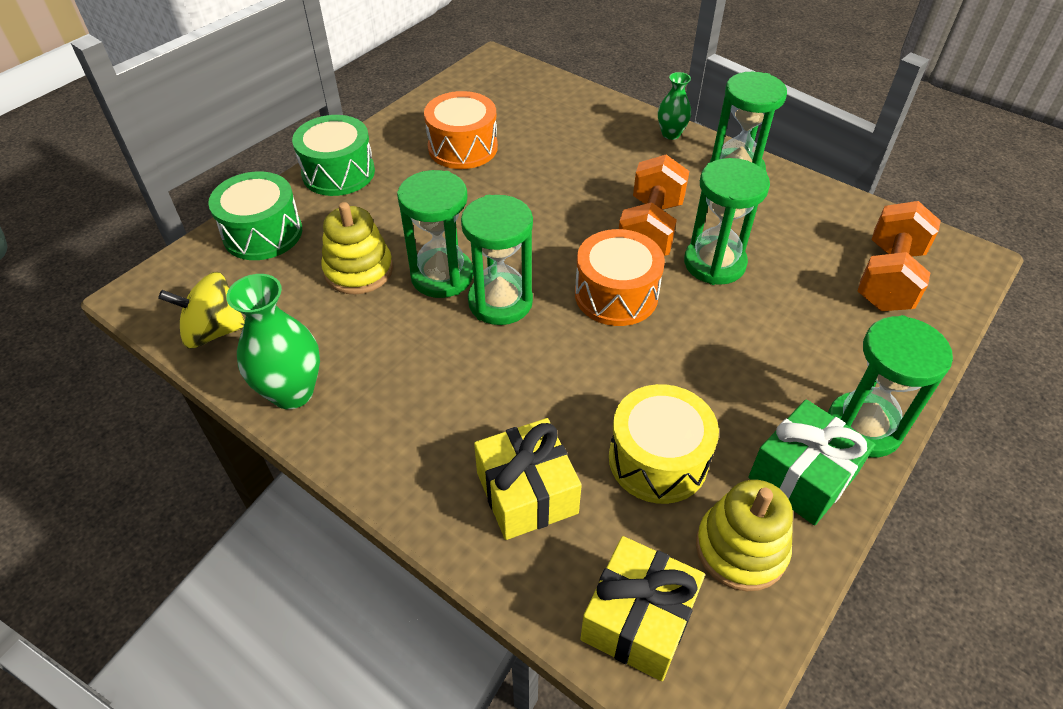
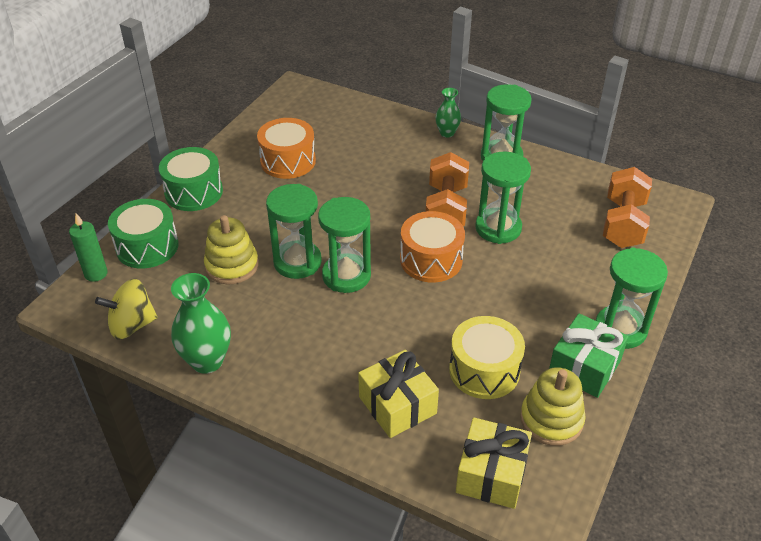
camera: 10 degrees left, 5 degrees down
none -> green candle [69,213,108,282]

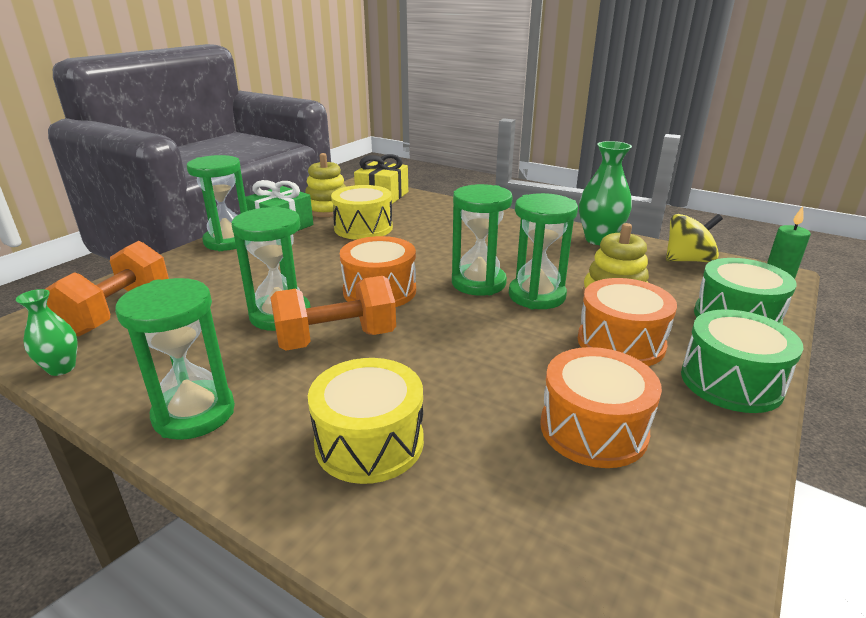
camera: 175 degrees left, 15 degrees down
yellow gift [358,350,439,438] -> none
orange dumbbell [426,152,469,226] -> orange dumbbell turned 60 degrees clockwise [271,276,396,351]
green vase [435,88,461,138] -> green vase moved to [16,289,78,376]
none -> yellow drum [308,358,424,484]
none -> orange drum [578,278,677,366]

